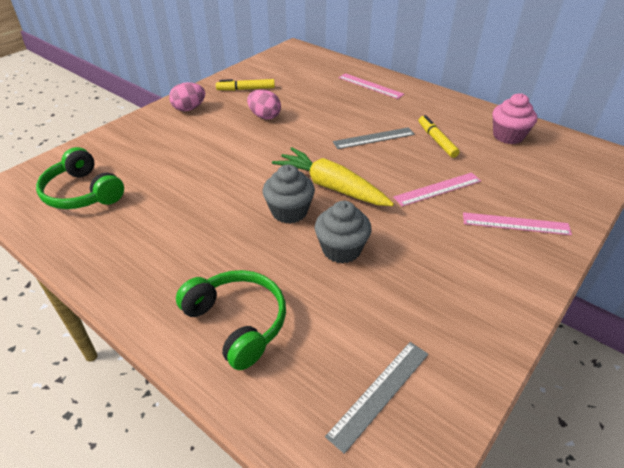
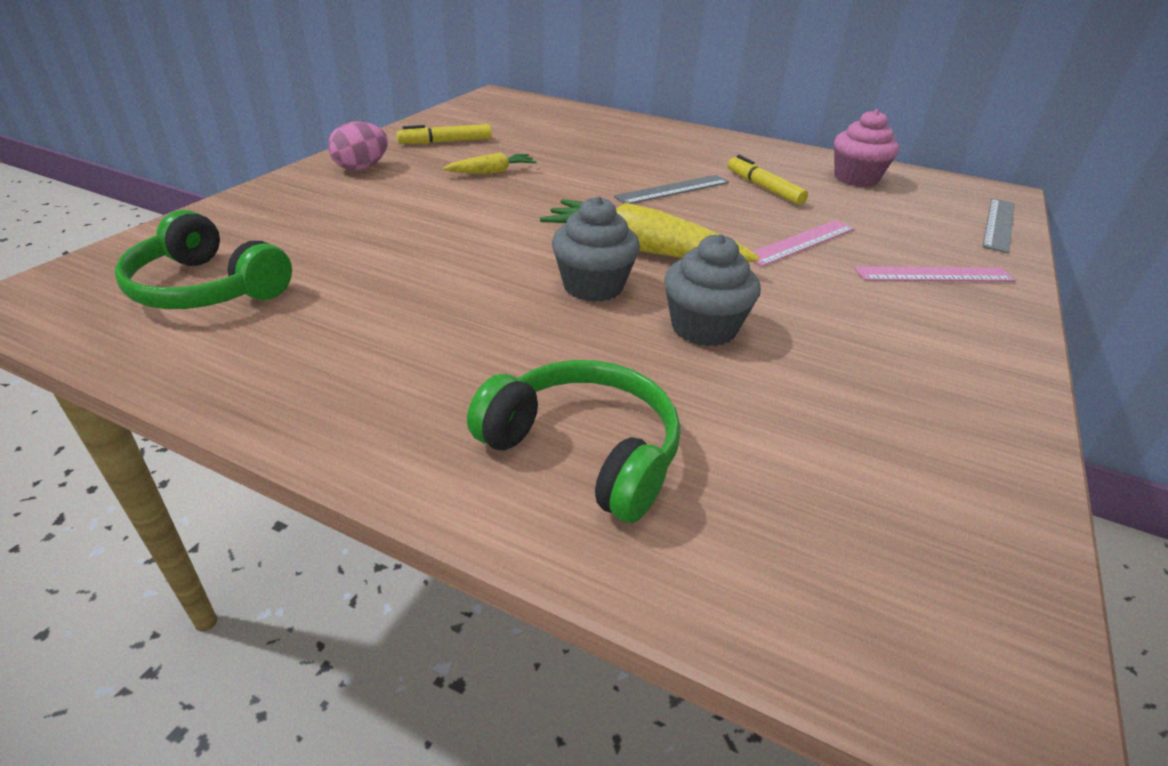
camera: 15 degrees left, 5 degrees down
pink egg [247,90,281,120] -> yellow carrot [443,152,537,174]
grey ruler [325,342,428,454] -> grey ruler moved to [983,198,1015,253]
pink ruler [339,73,404,99] -> none

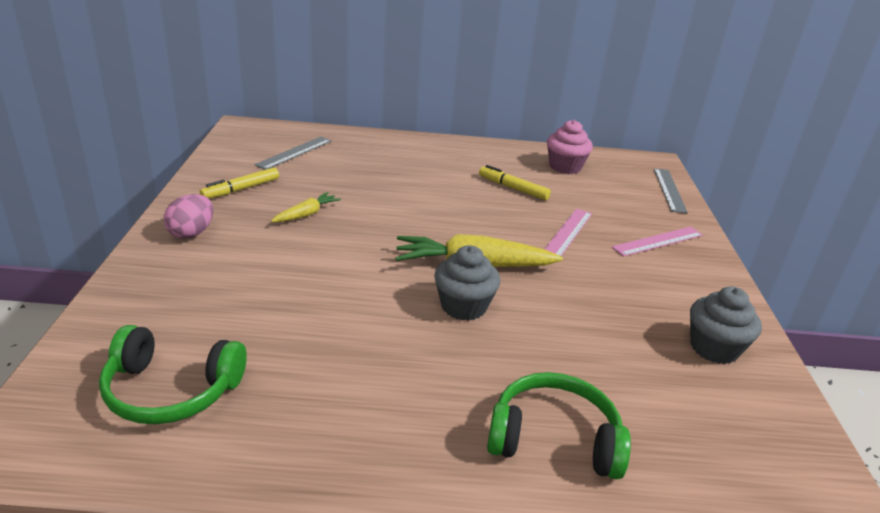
camera: 25 degrees left, 5 degrees down
grey ruler [614,175,729,204] -> grey ruler moved to [255,137,331,170]
grey cupcake [664,234,761,347] -> grey cupcake moved to [690,286,762,364]

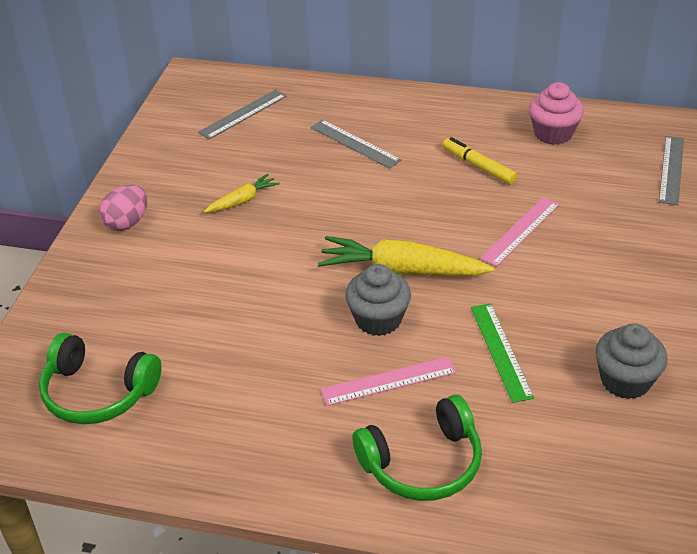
camera: 15 degrees right, 10 degrees up
yellow marker [200,167,279,199] -> none
green headphones [487,372,631,479] -> green headphones turned 135 degrees clockwise [353,395,482,501]
pink ruler [612,227,703,257] -> pink ruler moved to [321,357,457,406]
none -> grey ruler [311,119,402,169]
none -> green ruler [471,303,534,403]

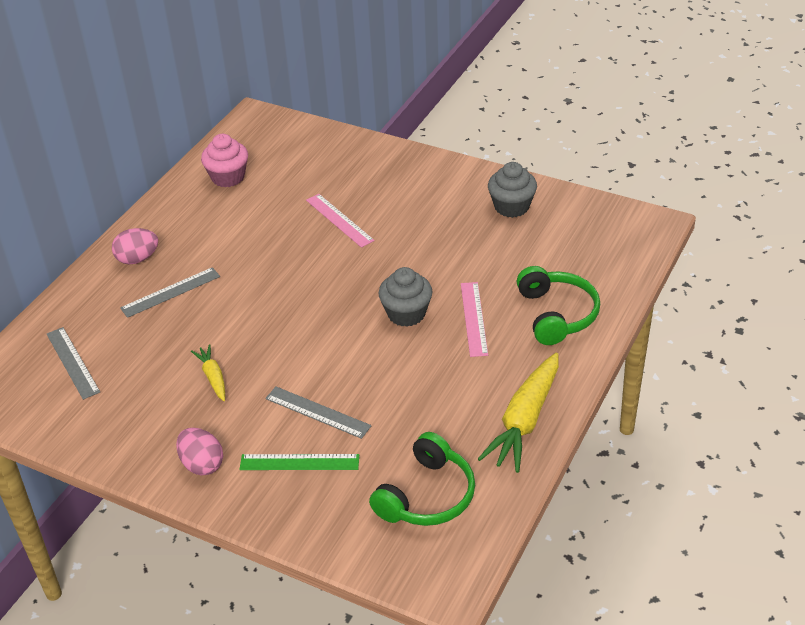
camera: 75 degrees left, 0 degrees up
yellow carrot [318,236,494,276] -> yellow carrot moved to [478,353,559,473]
yellow marker [443,137,517,184] -> none
green ruler [471,303,534,403] -> green ruler moved to [239,454,359,470]
grey ruler [659,136,684,205] -> grey ruler moved to [265,387,372,439]
none -> pink egg [112,228,158,264]

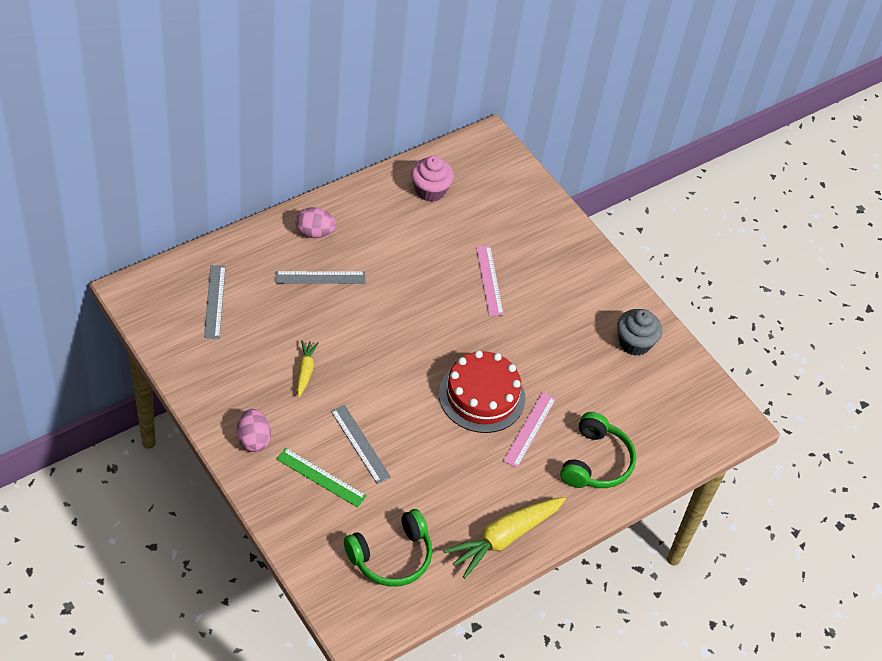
camera: 20 degrees right, 10 degrees up
grey cupcake [378,267,432,327] -> red cake [439,350,525,433]

